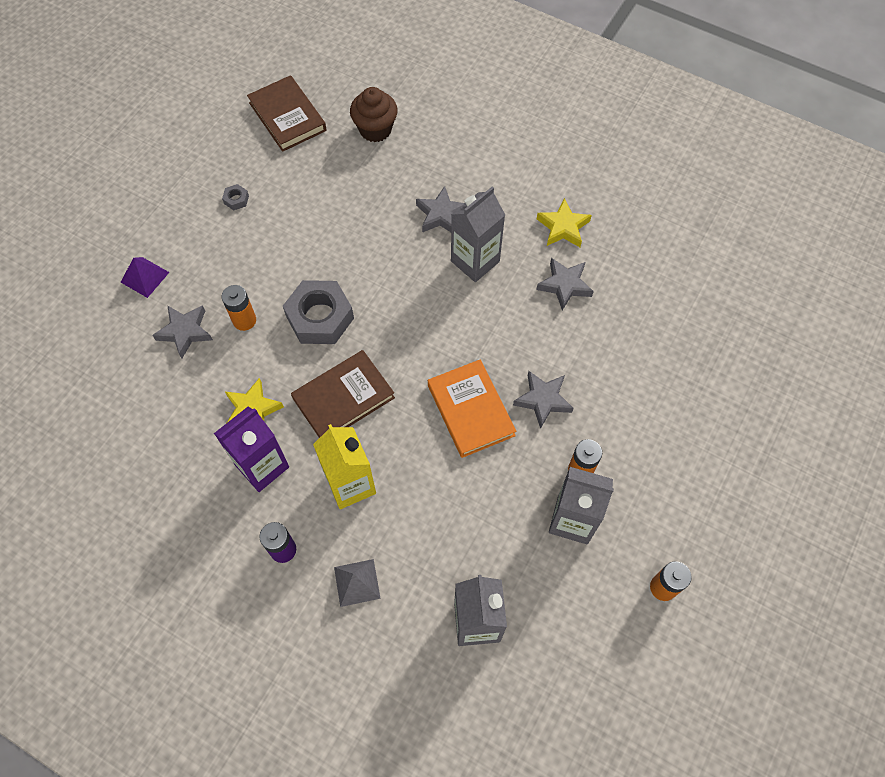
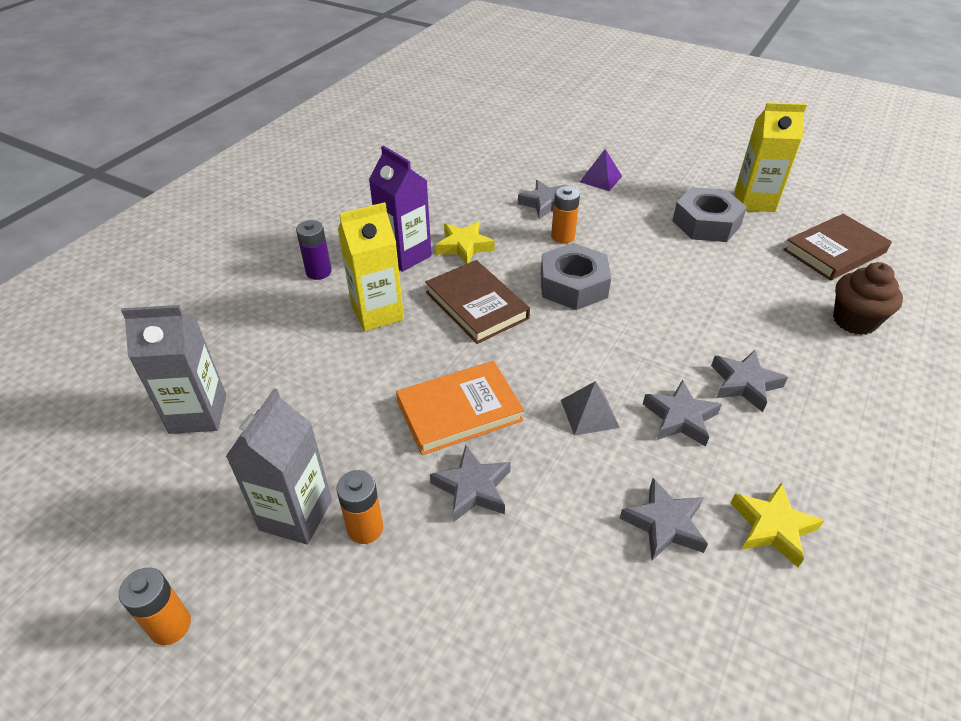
camera: 90 degrees right, 20 degrees down
grey nut [222,184,249,211] -> grey nut [672,187,747,242], size x2.45
grey pyramid [334,559,381,607] -> grey pyramid moved to [561,381,620,436]
grey carton [451,187,505,282] -> grey star [643,380,722,447]
none -> yellow carton [734,102,807,212]

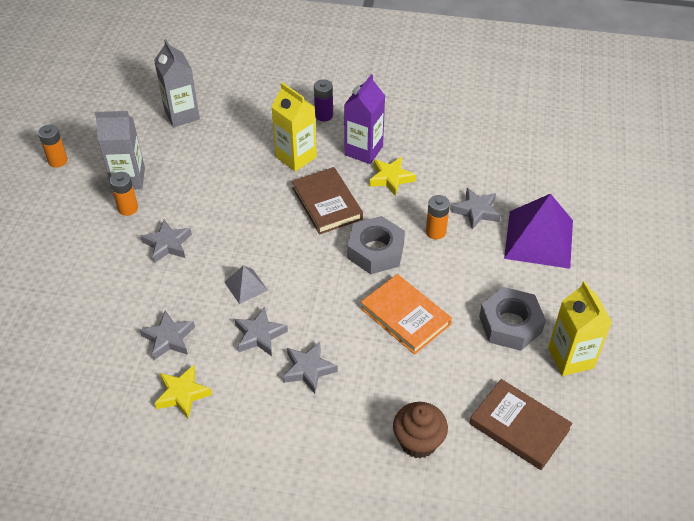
camera: 70 degrees right, 5 degrees up
orange book [396,361,524,455] -> orange book moved to [361,274,452,355]
brown book [425,260,530,344] -> brown book turned 60 degrees counterclockwise [292,167,363,235]
purple pyramid [580,149,622,191] -> purple pyramid [504,194,573,269], size x2.07

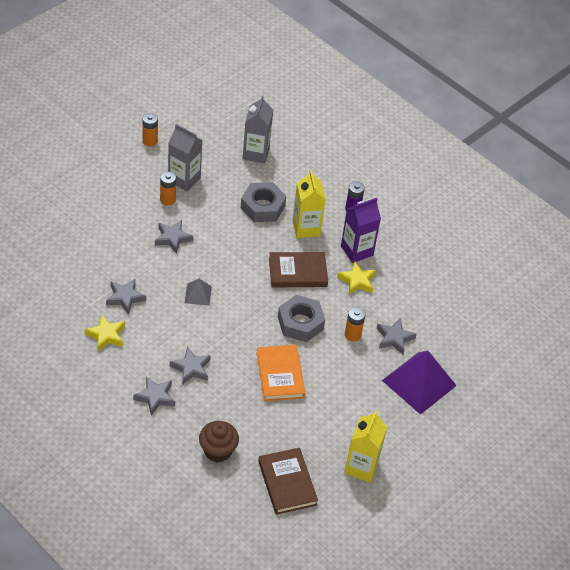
camera: 30 degrees right, 0 degrees up
grey star [234,307,288,356] -> grey star moved to [133,377,175,415]
brown book [292,167,363,235] -> brown book turned 75 degrees clockwise [269,252,328,288]
grey nut [479,287,546,351] -> grey nut moved to [241,182,286,222]

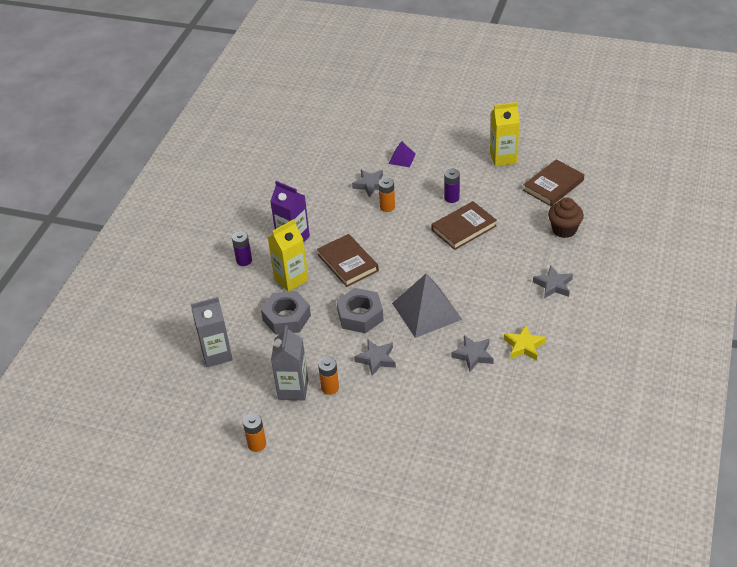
camera: 110 degrees left, 5 degrees down
grey star [170,347,211,385] -> none
grey pyramid [185,279,212,306] -> grey pyramid [392,274,462,338], size x2.07
orange book [257,345,305,401] -> brown book [431,201,497,250]
grey nut [278,295,325,342] -> grey nut moved to [336,288,384,333]
yellow star [337,261,376,295] -> none
purple pyramid [382,350,457,415] -> purple pyramid [389,141,416,167], size x0.48
none -> purple battery [444,169,460,203]

